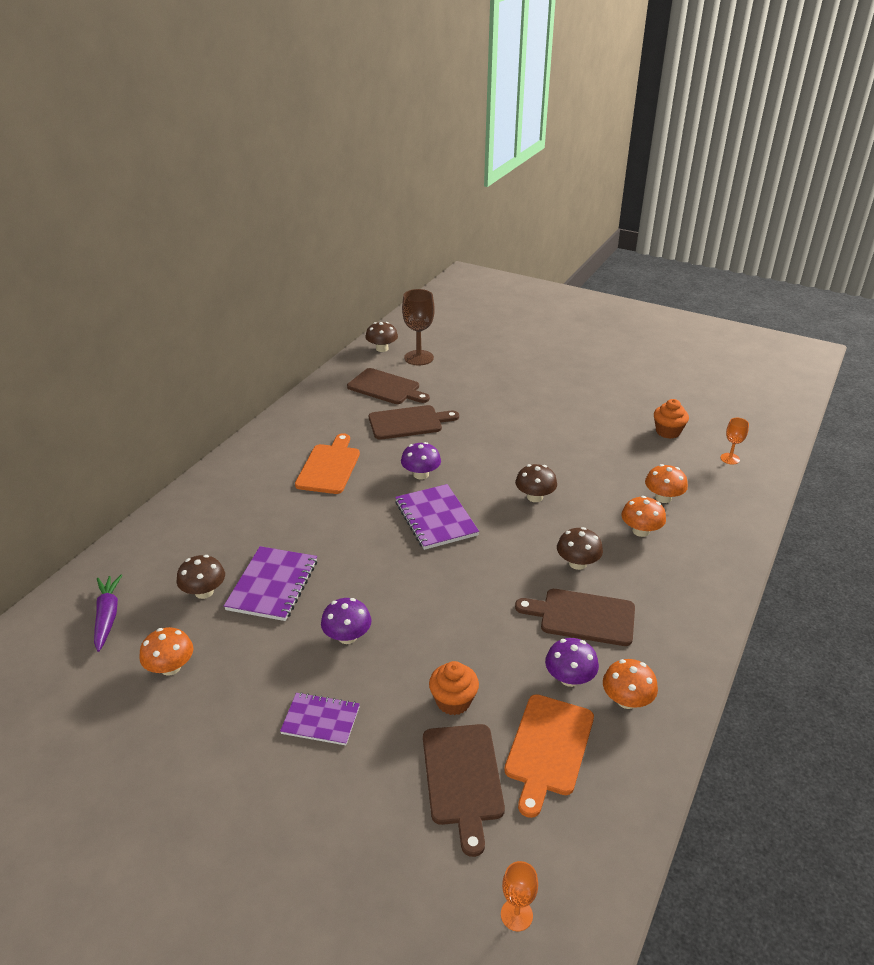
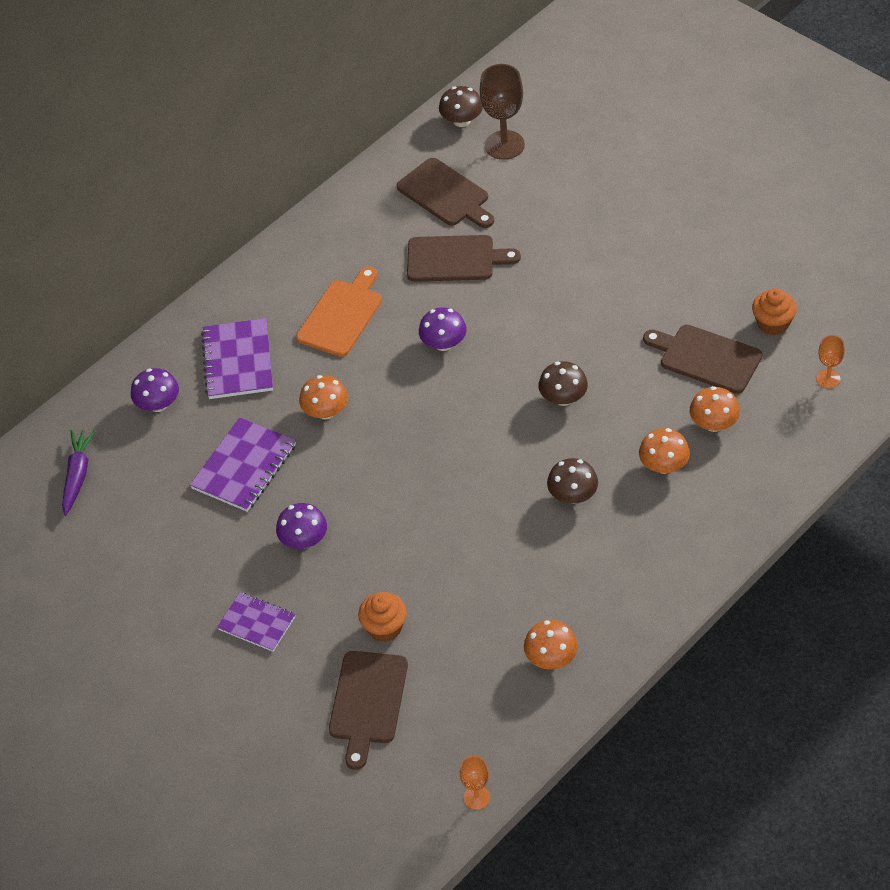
camera: 20 degrees right, 15 degrees up
orange mushroom [139,627,193,676] -> orange mushroom moved to [299,375,348,419]
brown mushroom [177,555,225,599] -> none
purple notebook [395,484,479,550] -> purple notebook moved to [201,318,273,399]
orange goblet [501,861,538,931] -> orange goblet moved to [460,756,491,810]
orange cutting board [504,694,594,818] -> none
brown cutting board [515,589,635,646] -> brown cutting board moved to [643,325,762,394]
purple mushroom [545,638,599,687] -> purple mushroom moved to [131,368,179,412]

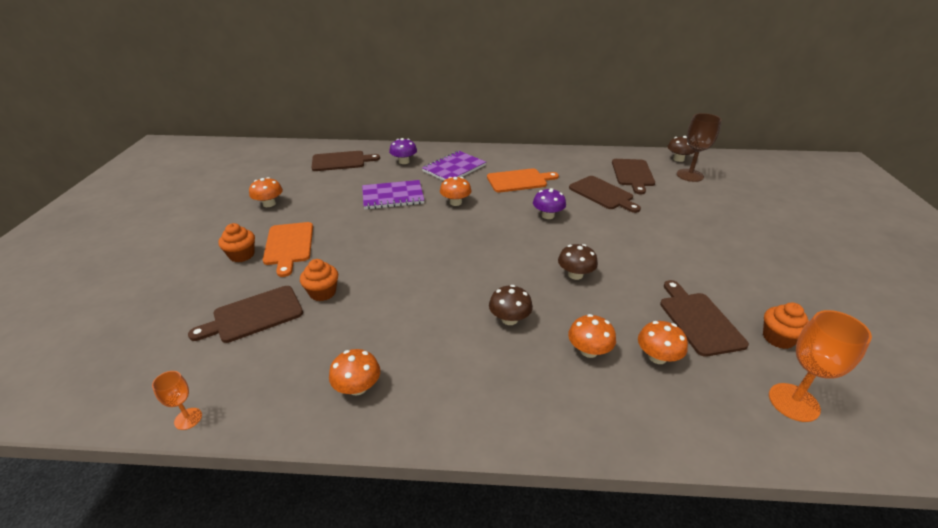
camera: 45 degrees right, 15 degrees down
purple carrot [62,430,96,516] -> brown cutting board [312,151,380,171]
purple notebook [217,592,295,652] -> orange cutting board [263,222,313,277]
purple mushroom [276,503,327,549] -> none
orange goblet [816,335,845,388] -> orange goblet [769,310,872,422], size x1.85
none -> orange cupcake [218,223,255,262]
none -> orange mushroom [249,177,283,207]

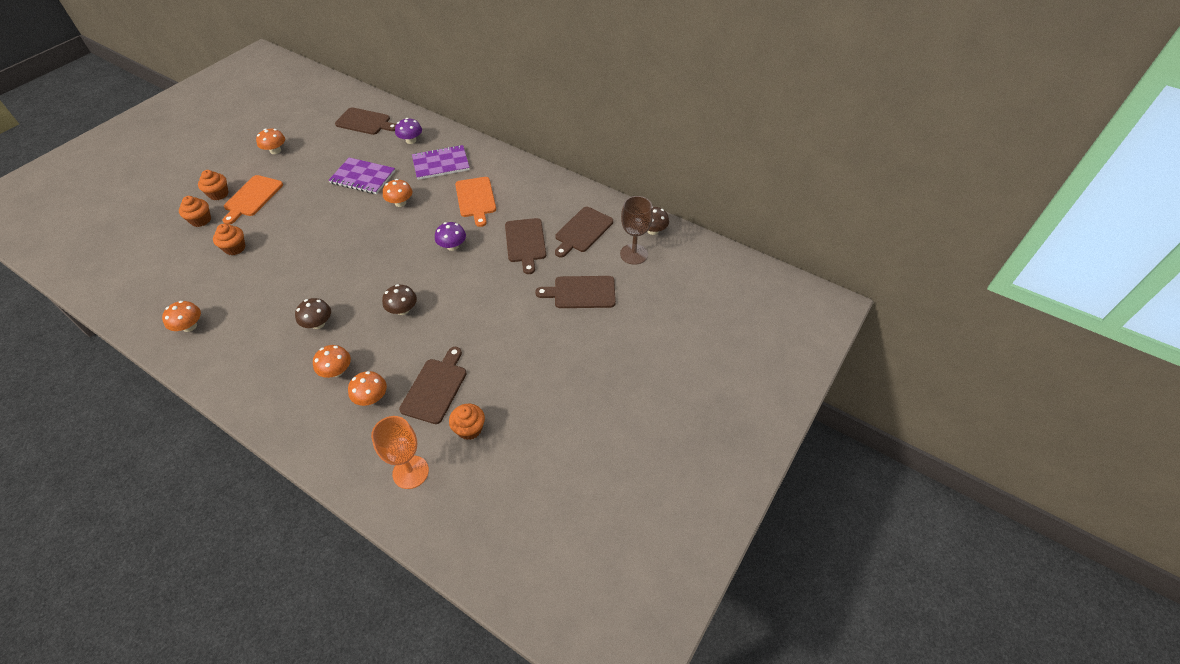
camera: 30 degrees right, 15 degrees up
orange goblet [152,371,202,430] -> none
brown cutting board [188,286,303,343] -> brown cutting board moved to [535,276,616,308]
orange cutting board [487,168,559,193] -> orange cutting board turned 60 degrees clockwise [455,177,496,227]
none -> orange cupcake [179,196,211,227]

